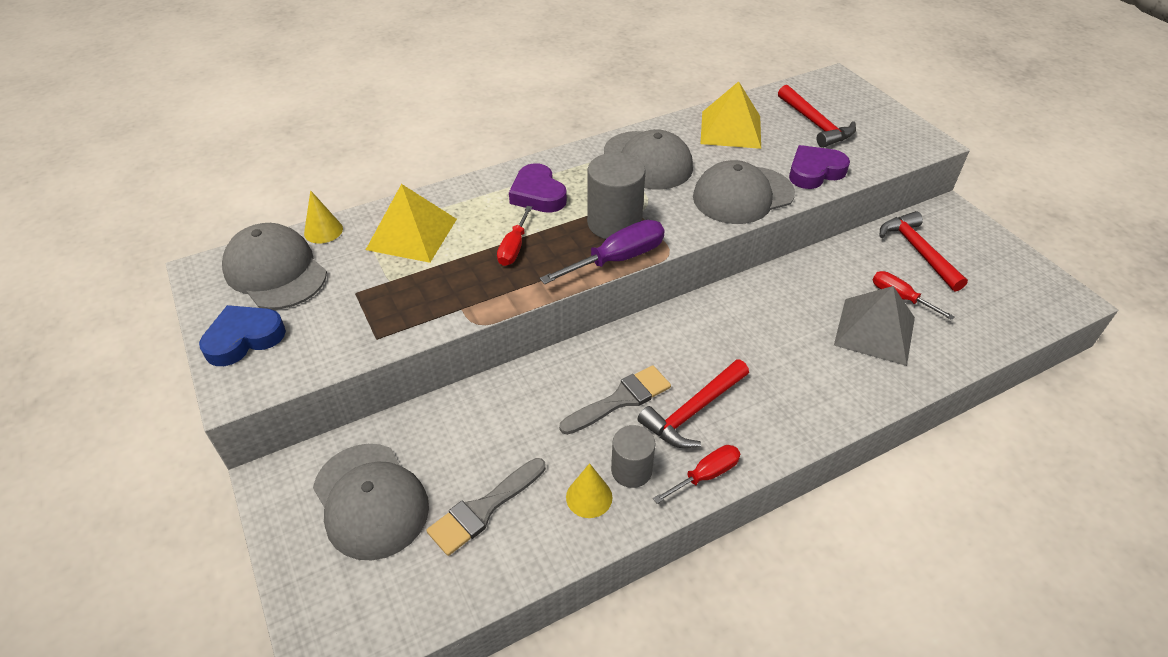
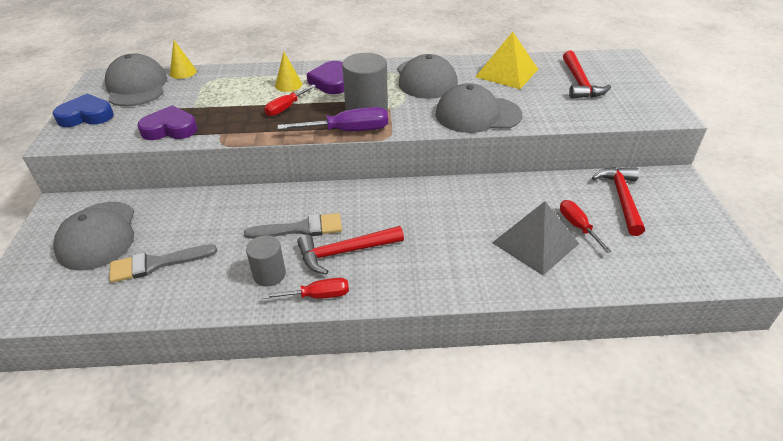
camera: 25 degrees right, 5 degrees down
yellow pyramid [366,184,457,263] -> none
yellow cone [566,463,612,518] -> yellow cone moved to [275,51,302,92]
purple heart [789,145,850,189] -> purple heart moved to [137,105,197,140]

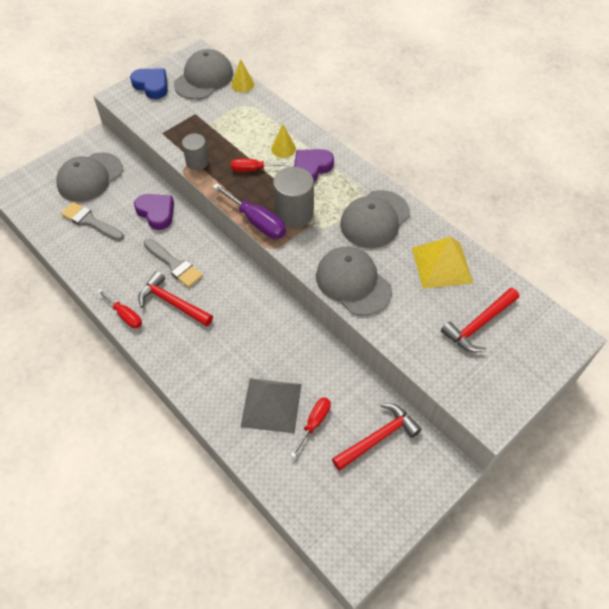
camera: 50 degrees right, 15 degrees up
purple heart [137,105,197,140] -> purple heart moved to [134,194,174,230]
grey cylinder [246,235,286,287] -> grey cylinder moved to [182,134,209,170]

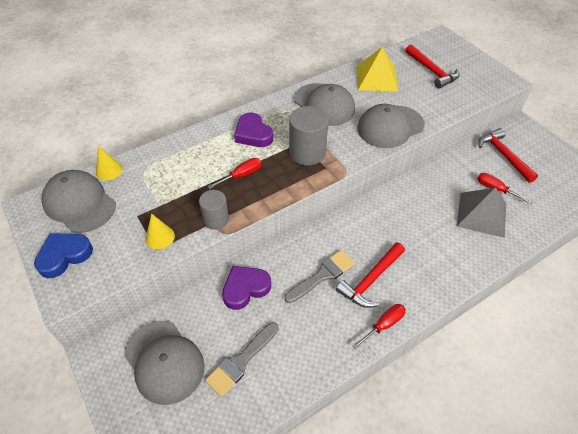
camera: 80 degrees left, 5 degrees down
purple screwdriver [212,183,286,239] -> none
red screwdriver [231,159,289,172] -> red screwdriver turned 135 degrees counterclockwise [207,158,262,189]
yellow cone [271,124,296,158] -> yellow cone moved to [145,214,175,249]

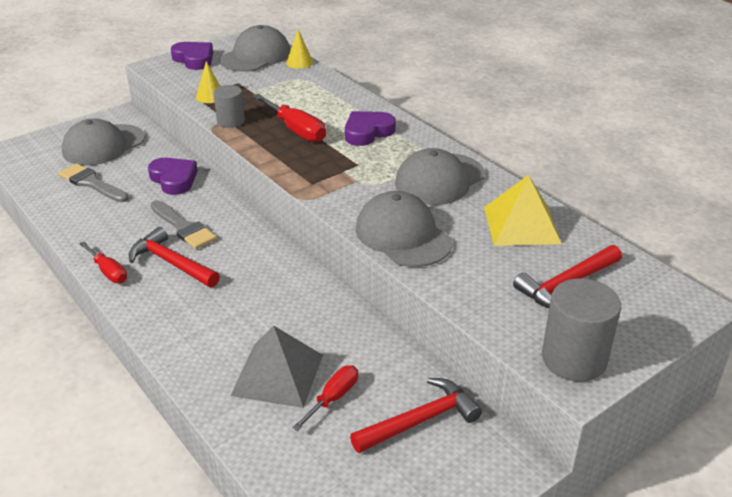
camera: 85 degrees right, 15 degrees down
blue heart [34,233,93,278] -> purple heart [171,42,213,70]
red screwdriver [207,158,262,189] -> red screwdriver [253,94,326,142], size x1.56
grey cylinder [289,106,329,165] -> grey cylinder moved to [542,278,621,382]

